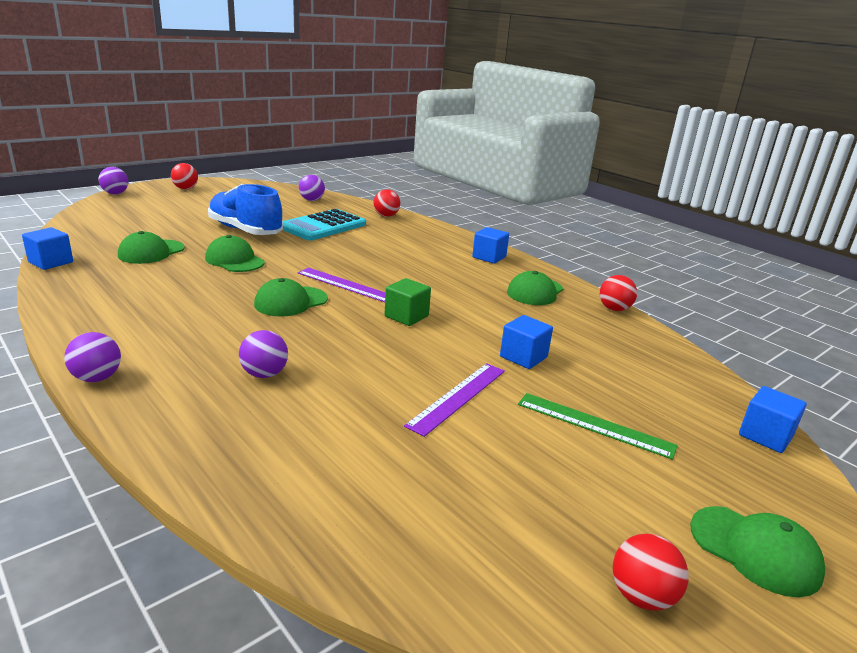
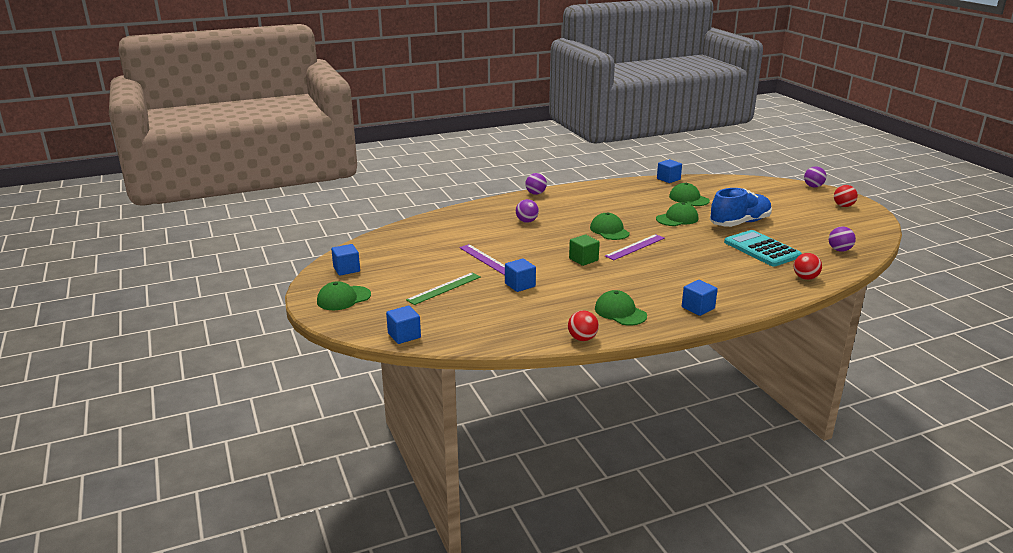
camera: 110 degrees right, 0 degrees up
red ball [613,534,689,611] -> blue cube [331,244,360,276]

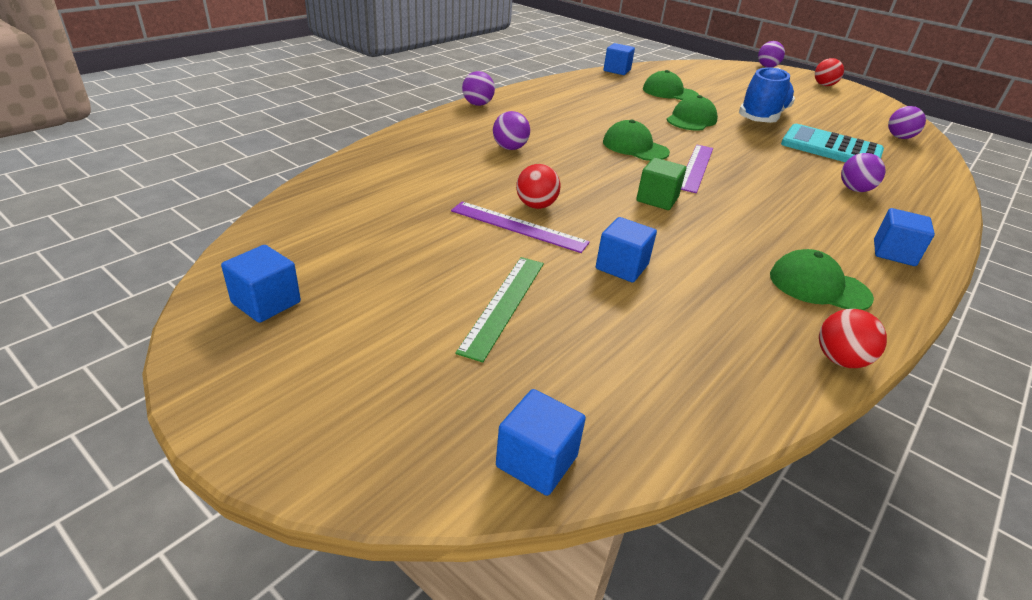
camera: 30 degrees left, 10 degrees up
green cap [317,281,371,310] -> none
red ball [794,253,822,280] -> red ball moved to [516,164,560,209]
none -> purple ball [841,153,885,192]

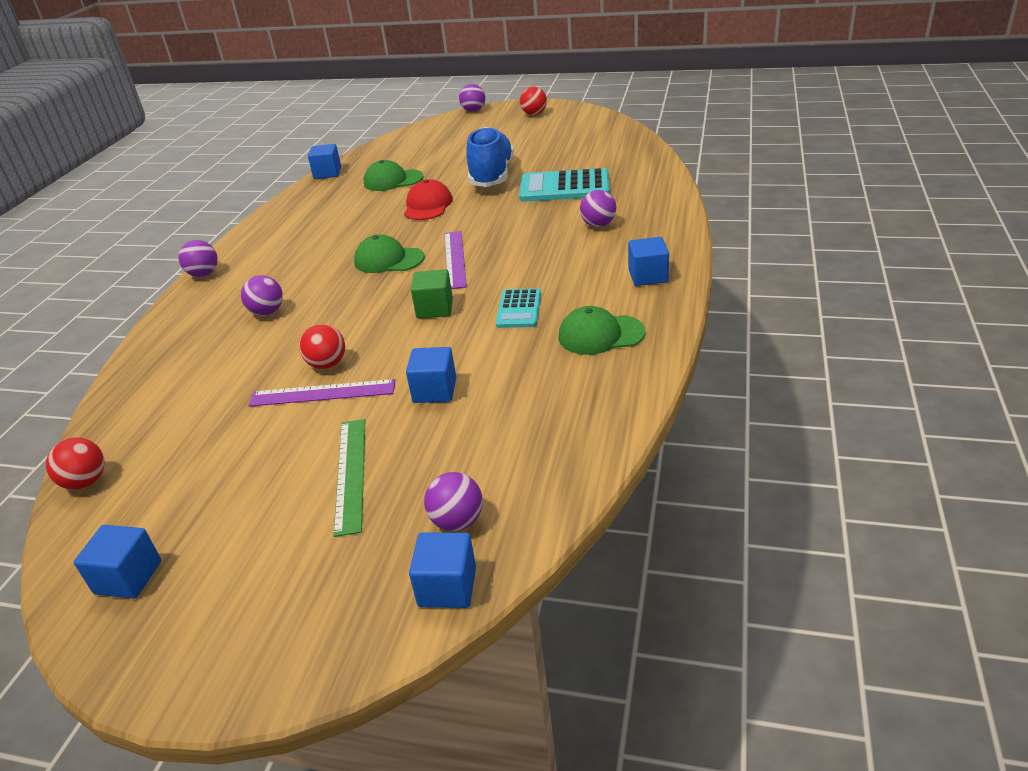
camera: 20 degrees left, 0 degrees up
green cap [667,95,718,131] -> red cap [404,179,453,220]
red ball [819,309,887,368] -> red ball moved to [46,438,105,490]
purple ball [888,106,926,139] -> purple ball moved to [424,472,483,531]
none -> turquoise calculator [496,288,541,328]

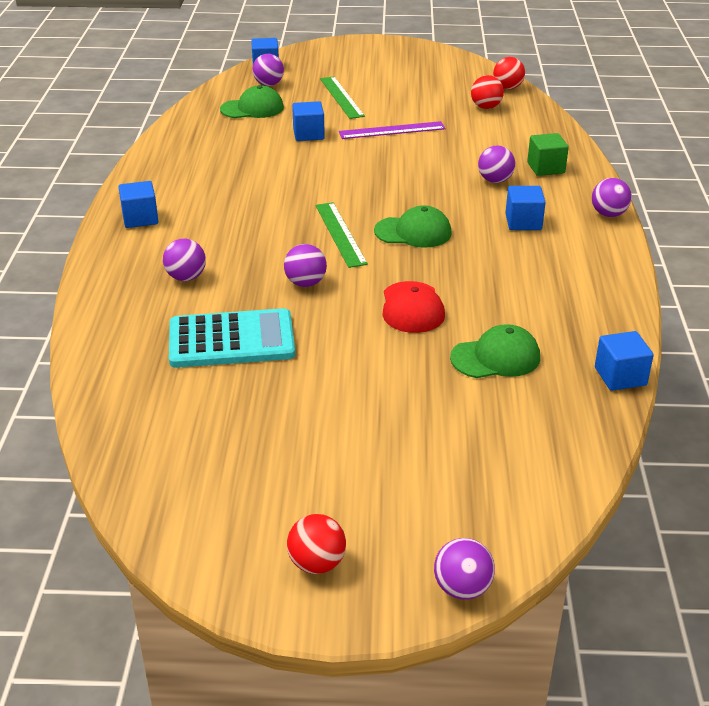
camera: 165 degrees right, 0 degrees up
blue cube [74,525,161,599] -> blue cube moved to [506,186,546,230]
red ball [299,324,345,369] -> red ball moved to [471,75,504,109]
green cube [411,269,453,319] -> green cube moved to [527,133,569,176]
purple ruler [444,231,467,289] -> green ruler [316,202,368,268]
blue shoe [466,127,514,187] -> none
turquoise calculator [496,288,541,328] -> none
green cap [558,306,646,355] -> green cap moved to [220,85,284,118]
none -> purple ball [284,244,327,287]

